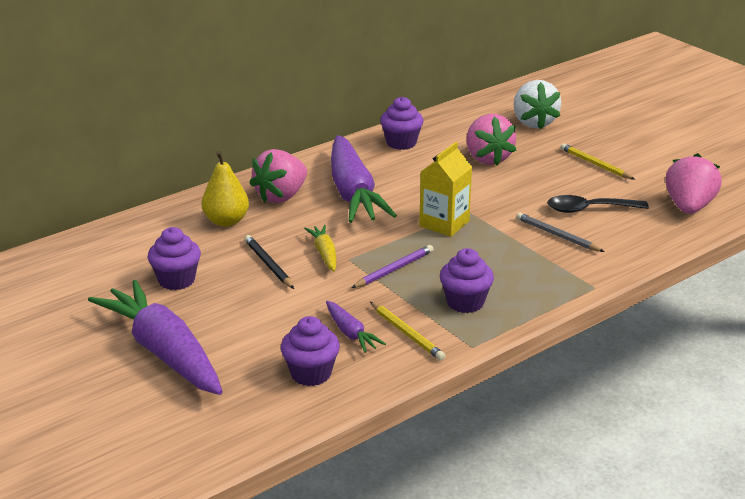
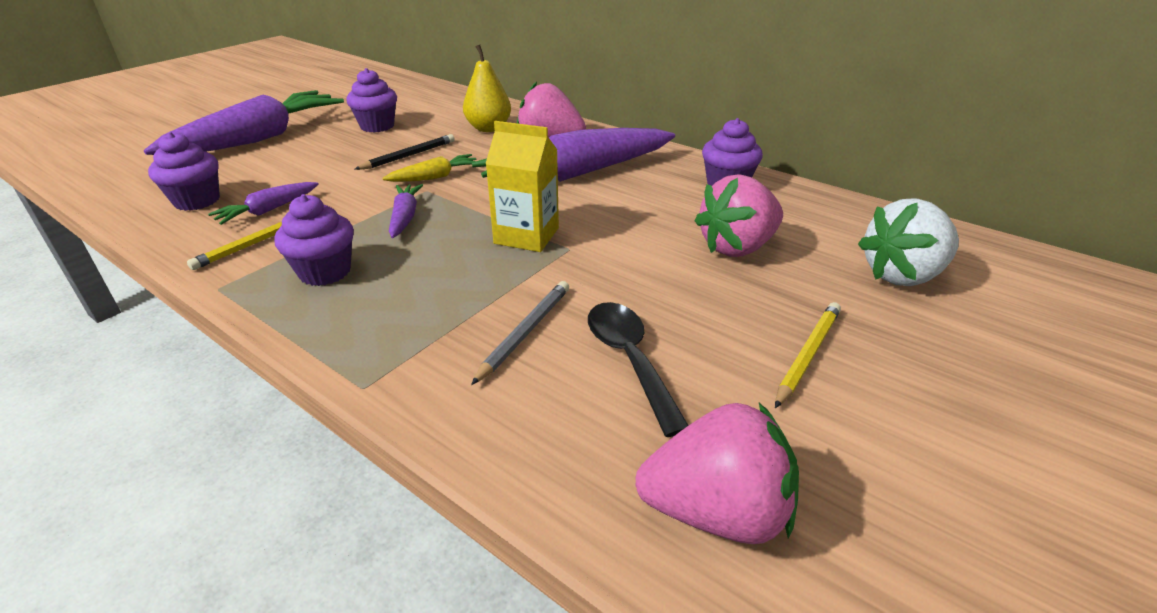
camera: 75 degrees right, 5 degrees up
purple pencil [351,245,434,288] -> purple carrot [389,184,423,238]

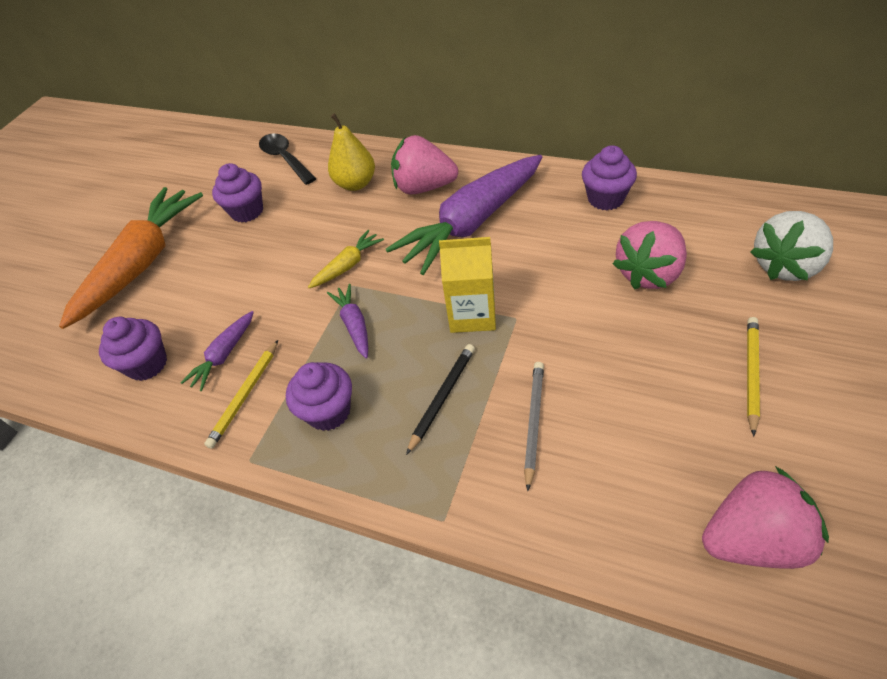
camera: 10 degrees left, 15 degrees up
purple carrot [144,90,344,155] -> orange carrot [59,187,203,329]
black pencil [354,134,455,170] -> black pencil moved to [406,344,475,455]
black spoon [588,302,689,437] -> black spoon moved to [259,133,316,185]

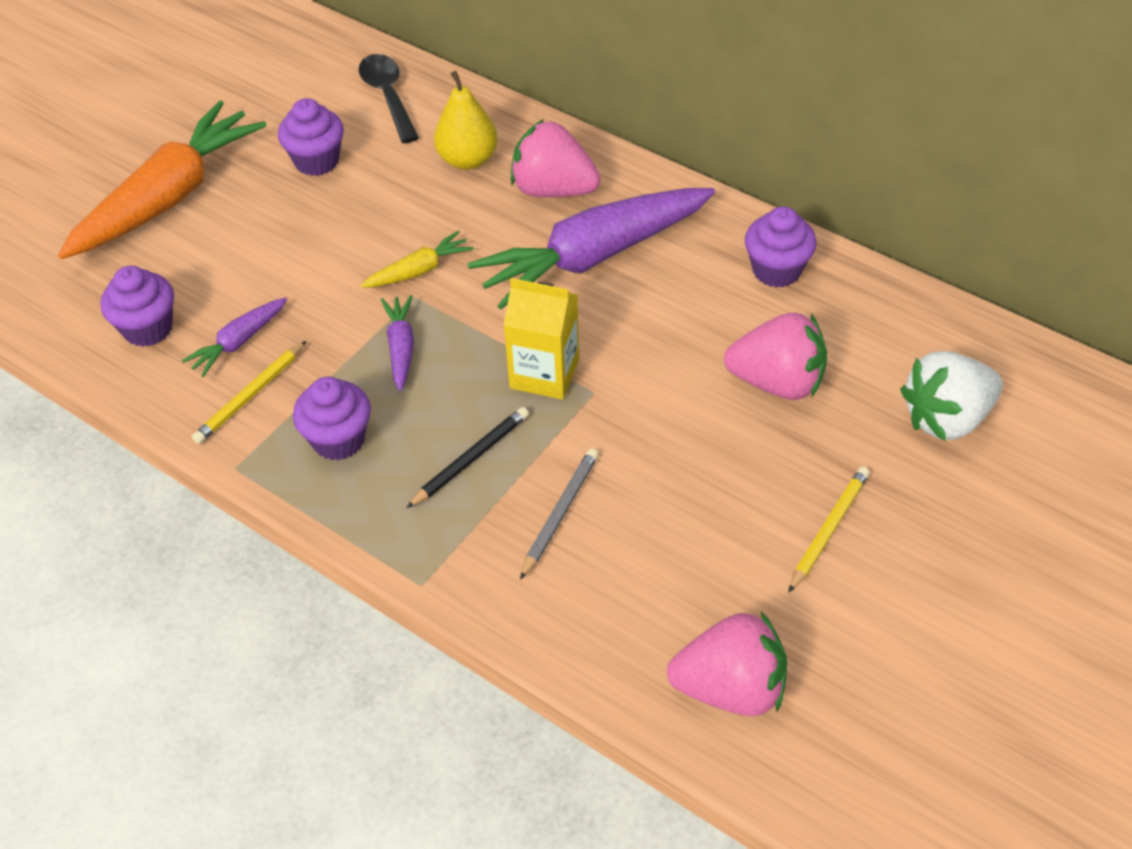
camera: 10 degrees right, 0 degrees up
pink strawberry [613,221,687,290] -> pink strawberry turned 135 degrees counterclockwise [724,312,827,400]

